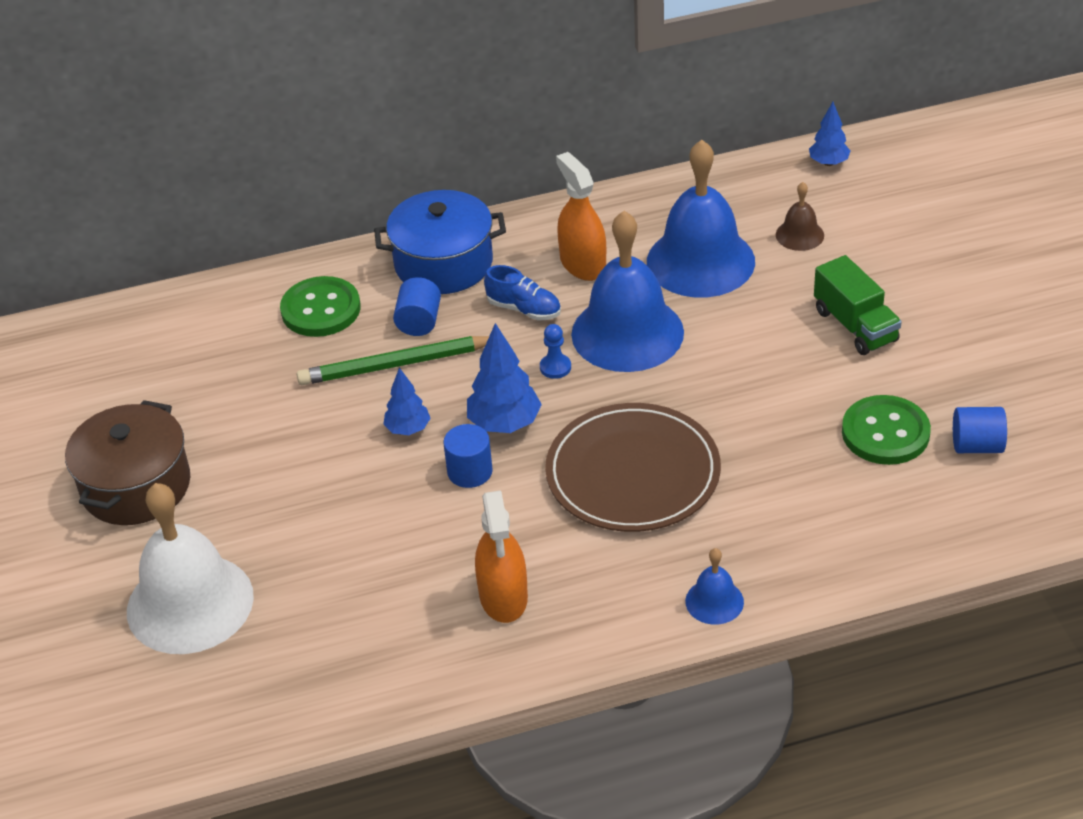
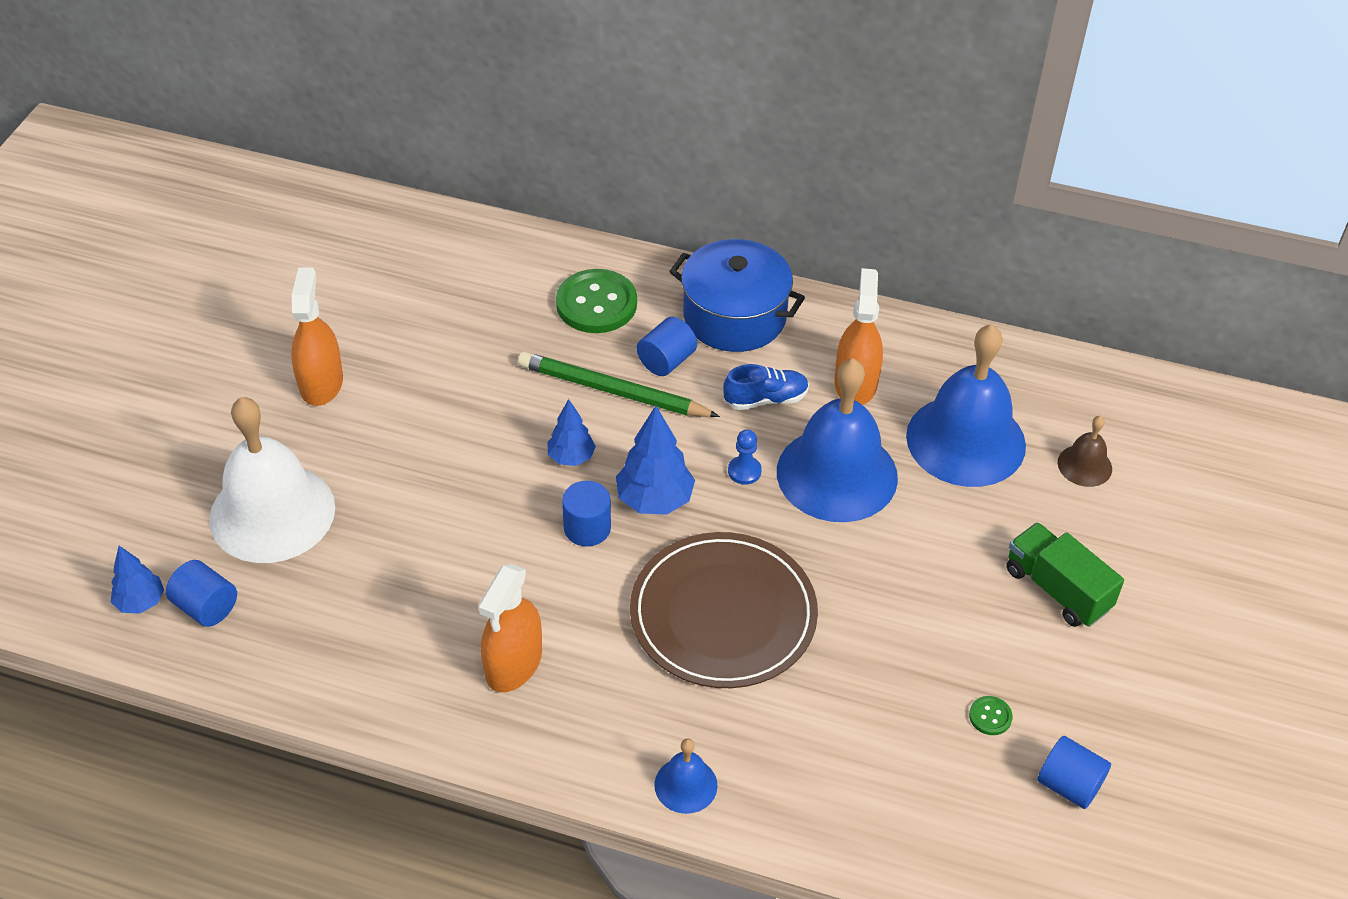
camera: 30 degrees right, 5 degrees up
brown pot [65,400,190,525] -> orange spray bottle [291,268,343,406]
blue shoe [484,265,561,321] -> blue shoe turned 75 degrees counterclockwise [723,364,809,410]
blue tree [809,102,850,166] -> blue tree moved to [111,546,164,614]
green truck [814,255,902,355] -> green truck turned 135 degrees clockwise [1007,522,1124,627]
green button [842,395,931,465] -> green button [969,696,1013,735], size x0.43
none -> blue cylinder [166,560,237,627]

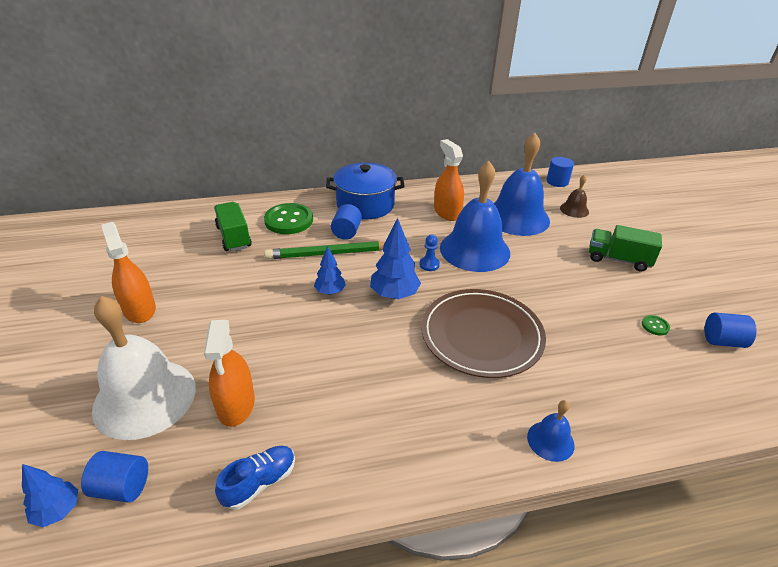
camera: 30 degrees left, 10 degrees down
orange spray bottle [478,564,542,692] -> orange spray bottle moved to [204,320,255,427]
blue cylinder [562,481,611,546] -> blue cylinder moved to [547,157,574,187]
blue shoe [723,364,809,410] -> blue shoe moved to [215,446,295,510]
none -> green truck [214,202,252,252]

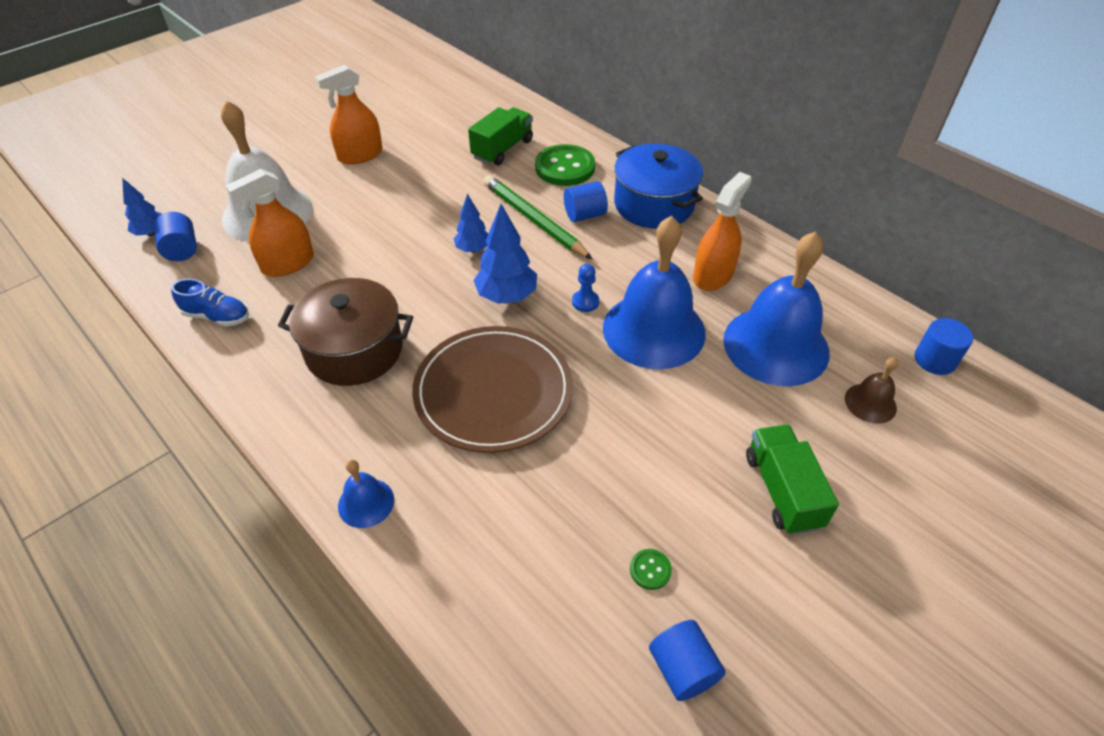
camera: 60 degrees right, 10 degrees up
orange spray bottle [101,222,156,323] -> orange spray bottle turned 150 degrees counterclockwise [315,65,383,165]
none -> brown pot [278,278,413,386]

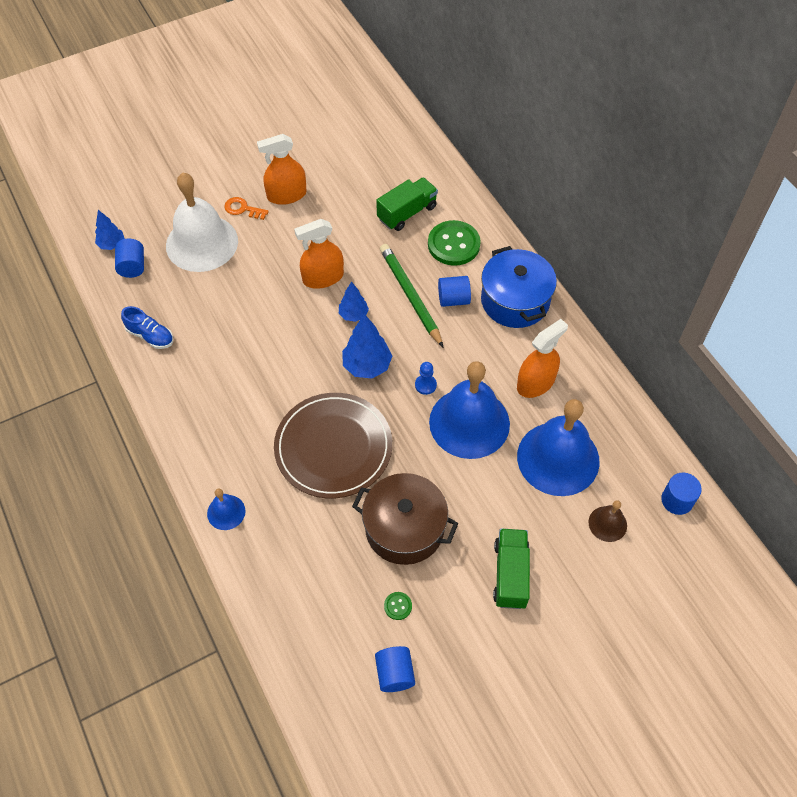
camera: 15 degrees right, 10 degrees up
orange spray bottle [226,169,314,277] -> orange spray bottle moved to [294,219,344,289]
brown pot [278,278,413,386] -> brown pot moved to [352,473,458,565]
none -> orange key [224,197,269,220]

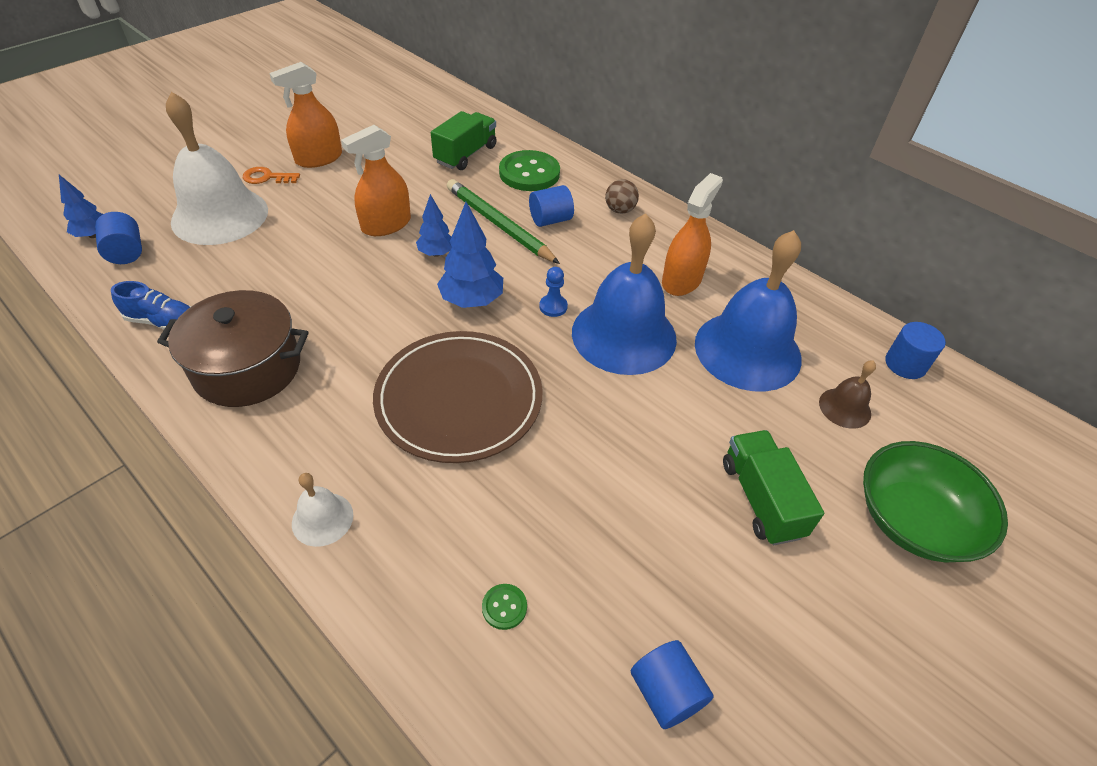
camera: 20 degrees left, 10 degrees down
blue bell [207,488,246,530] -> white bell [292,473,353,547]
brown pot [352,473,458,565] -> brown pot moved to [157,290,309,407]
green button [384,592,412,620] -> green button moved to [482,584,527,630]
blue pot [481,246,557,328] -> brown ball [605,179,639,214]
none -> green bowl [863,441,1008,562]

